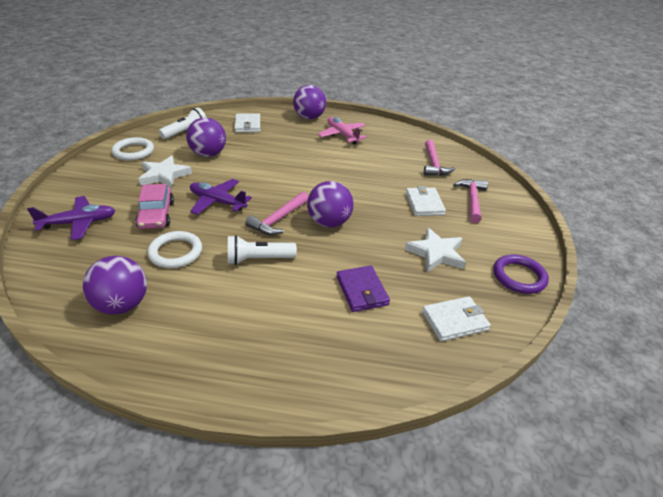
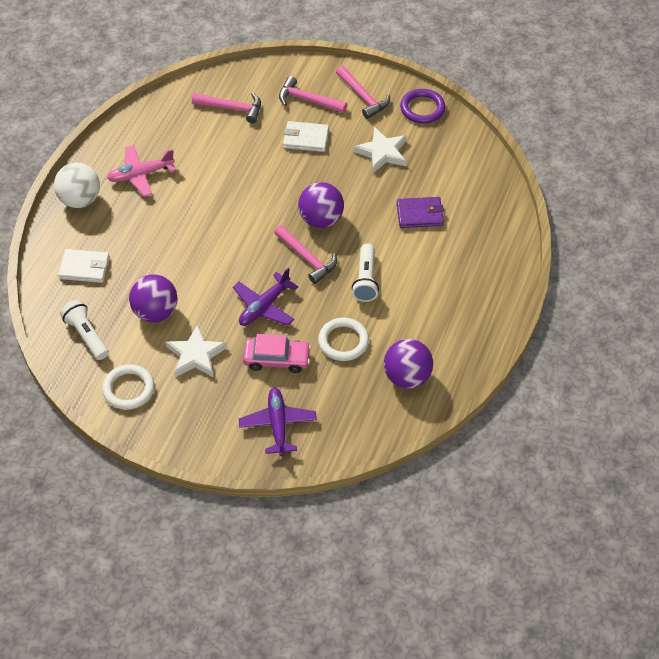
camera: 75 degrees left, 15 degrees up
purple ball [293,85,326,119] -> white ball [54,163,100,208]
white wallet [422,296,491,341] -> none
none -> pink hammer [336,66,390,119]

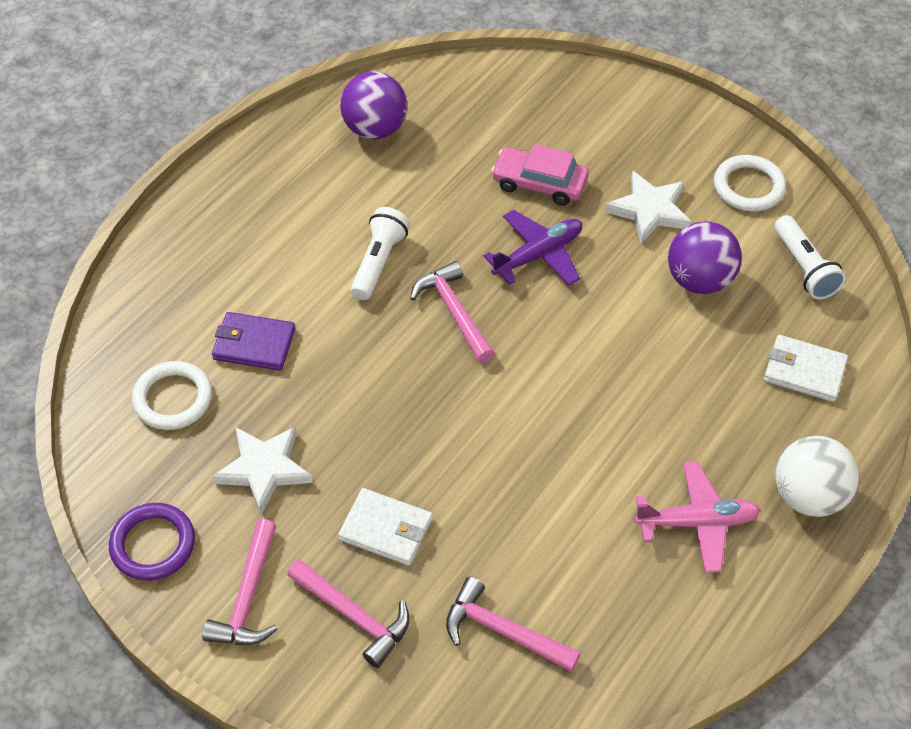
camera: 165 degrees left, 0 degrees up
purple plane [239,387,317,456] -> none
purple ball [298,182,344,228] -> none
white ring [318,318,369,361] -> white ring moved to [132,361,212,430]
pink hammer [336,66,390,119] -> pink hammer turned 150 degrees counterclockwise [202,519,278,645]

